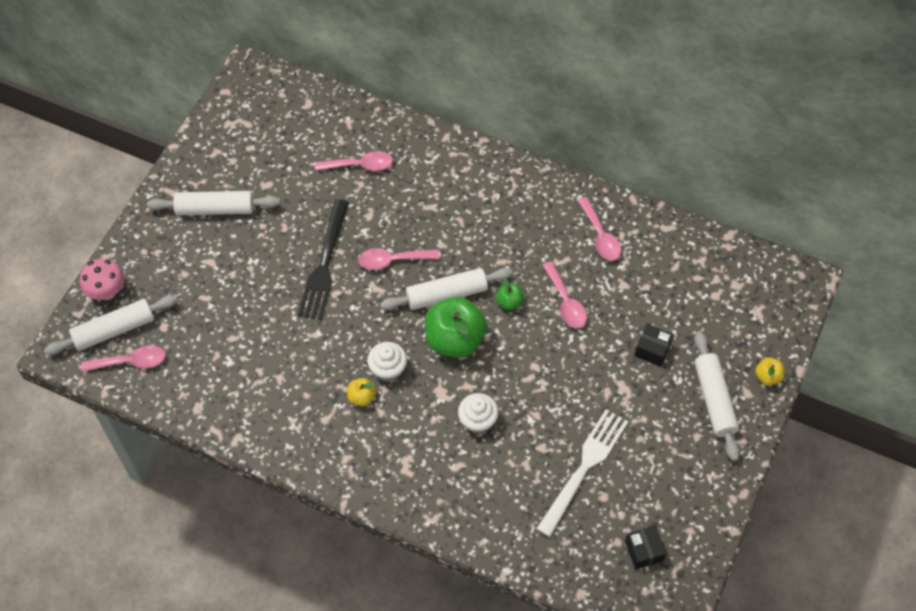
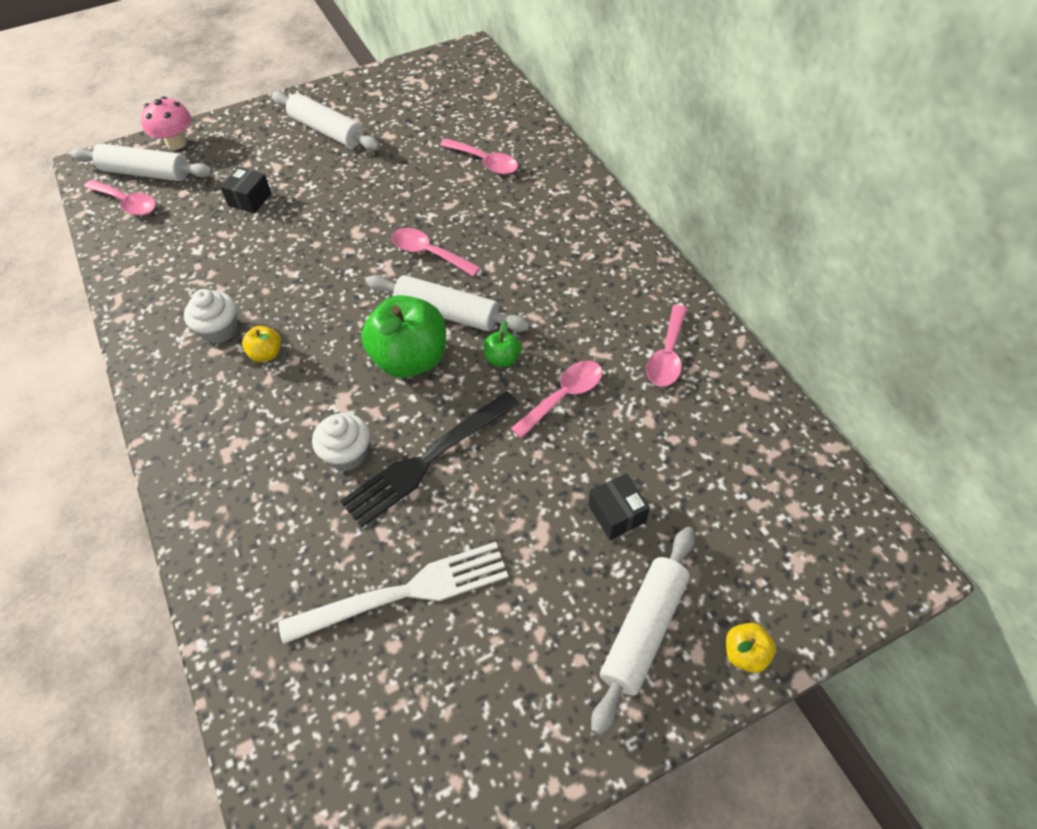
camera: 40 degrees right, 5 degrees down
black fork [298,199,349,320] -> black fork moved to [340,391,519,528]
white cupcake [367,342,407,382] -> white cupcake moved to [184,289,237,344]
pink spoon [542,261,587,328] -> pink spoon turned 150 degrees counterclockwise [511,360,602,438]
black box [625,525,666,569] -> black box moved to [220,167,272,214]

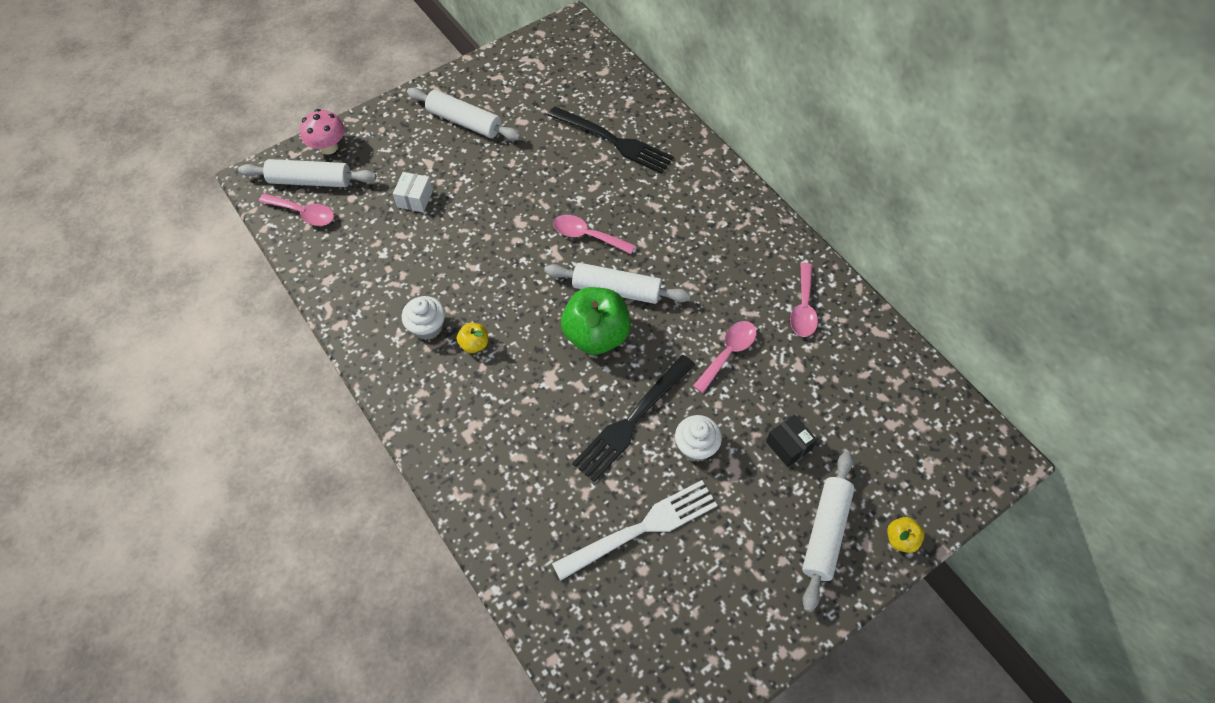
camera: 10 degrees left, 5 degrees up
black box [220,167,272,214] -> white box [393,172,433,212]
white cupcake [312,413,370,471] -> white cupcake moved to [675,415,722,461]
pink spoon [440,138,518,174] -> black fork [548,106,674,174]
green apple [484,321,522,367] -> none

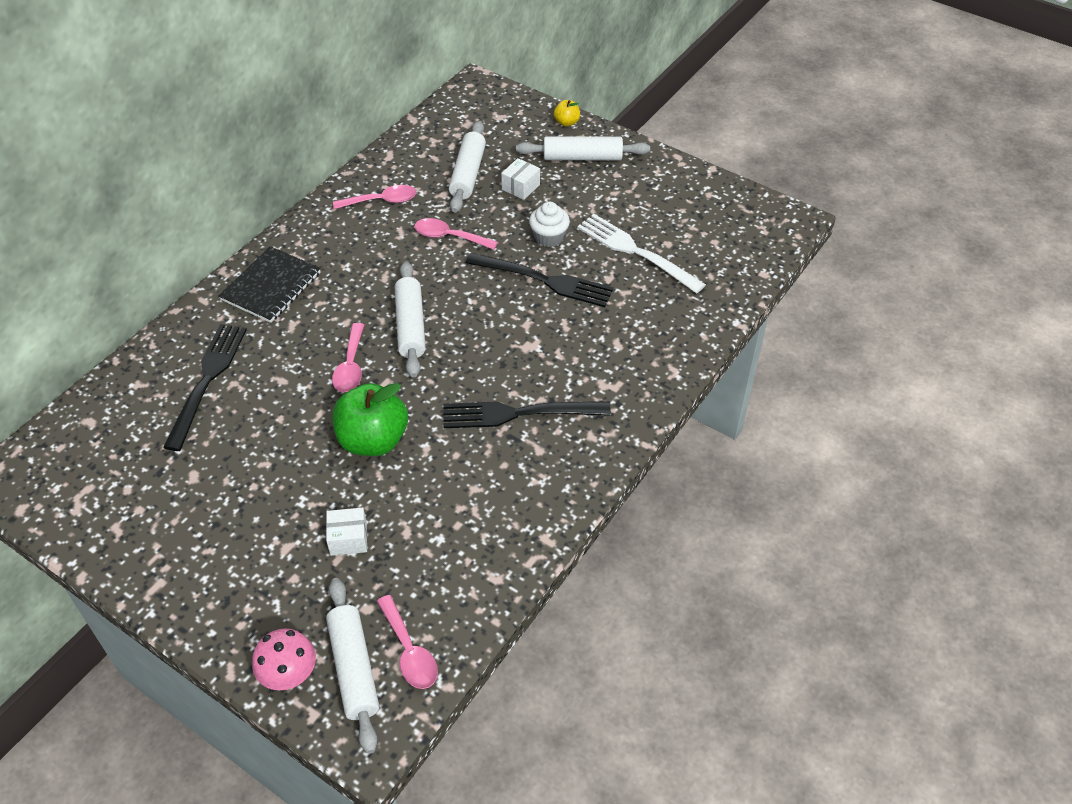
camera: 110 degrees left, 10 degrees down
pink spoon [259,193,334,226] -> pink spoon turned 150 degrees clockwise [377,595,438,689]
white cupcake [402,296,445,340] -> none
white rolling pin [407,88,521,141] -> white rolling pin moved to [449,121,486,212]
yellow apple [457,323,488,353] -> black fork [443,401,611,428]
green apple [561,287,631,355] -> green apple moved to [333,383,408,456]
black box [766,415,817,467] -> white box [501,158,540,200]
none -> black notebook [219,246,321,323]

